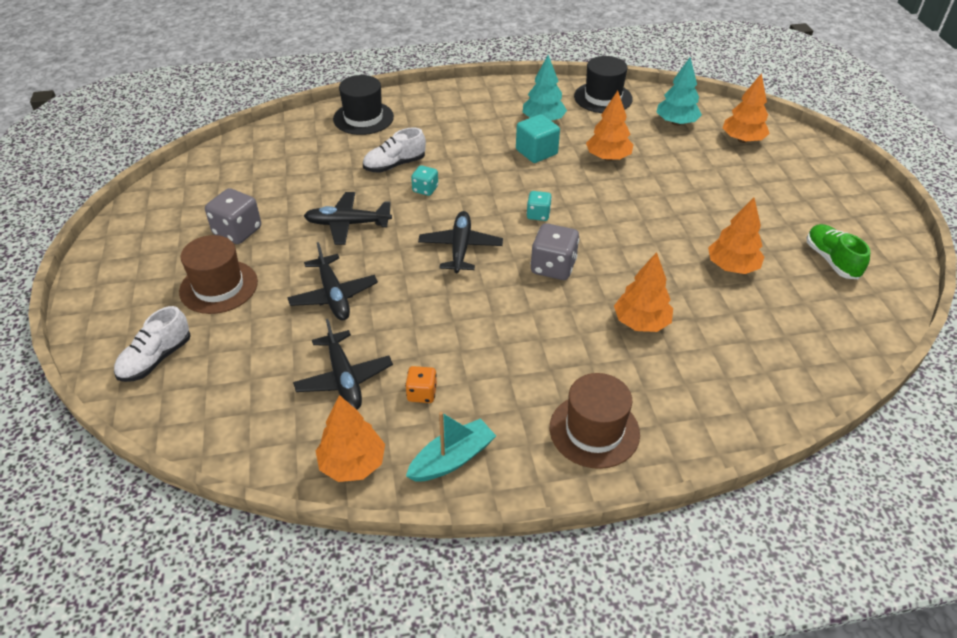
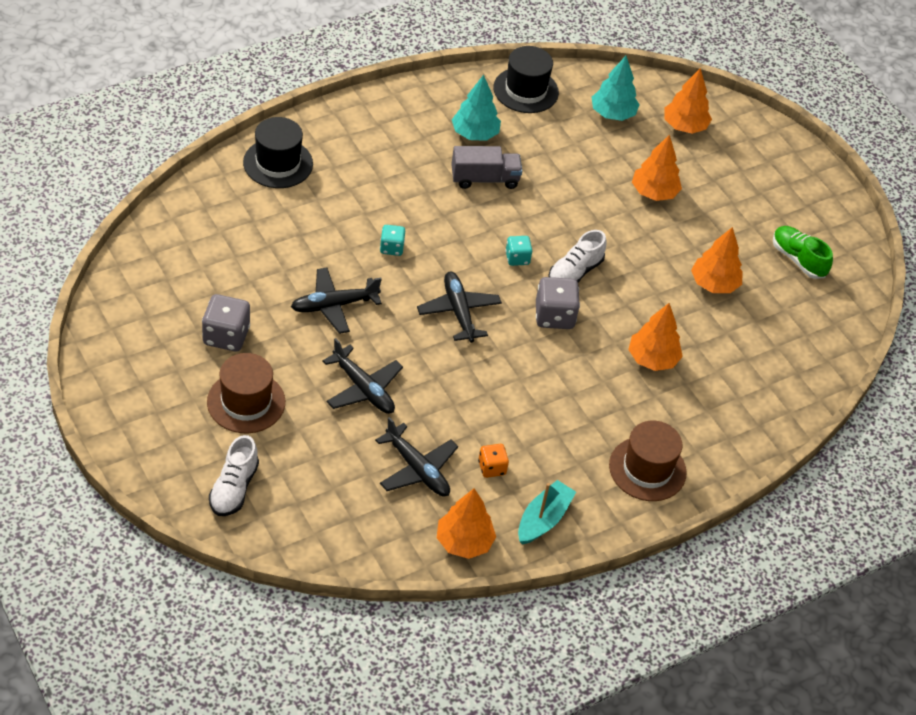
camera: 25 degrees left, 5 degrees up
white shoe [363,127,426,173] -> white shoe moved to [549,230,607,283]
turquoise cube [516,114,560,163] -> grey truck [451,146,522,189]
orange tree [586,90,633,161] -> orange tree moved to [632,134,682,201]

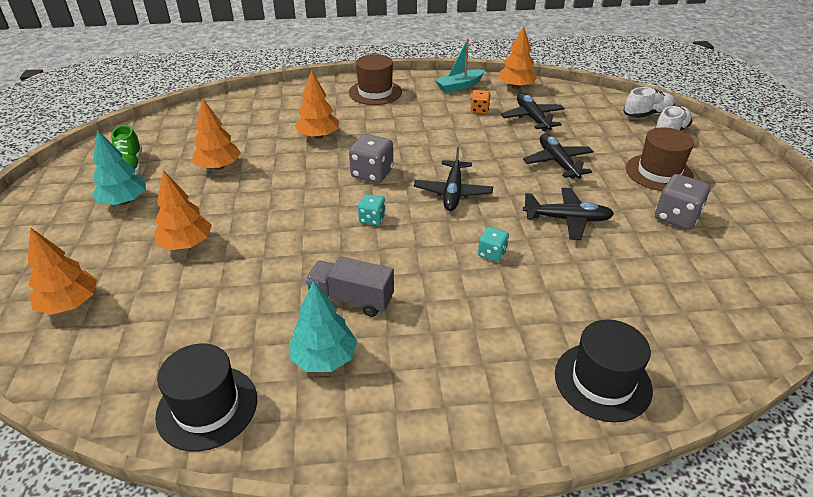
camera: 150 degrees left, 10 degrees down
white shoe [549,230,607,283] -> white shoe moved to [623,87,675,118]
turquoise tree [592,56,640,121] -> turquoise tree moved to [92,130,146,205]

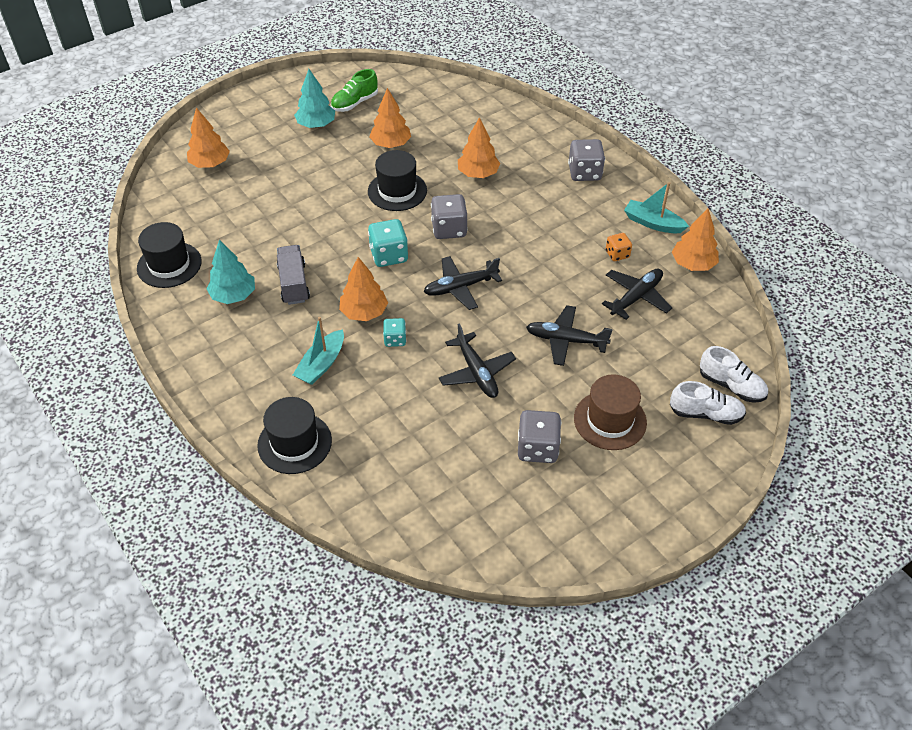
camera: 60 degrees right, 10 degrees up
orange tree [154,170,212,250] -> orange tree moved to [339,257,388,321]
brown hat [349,54,402,105] -> grey dice [568,139,605,181]
turquoise dice [358,194,385,225] -> turquoise dice [368,219,408,267], size x1.68
black plane [523,134,594,179] -> black plane turned 120 degrees counterclockwise [526,305,613,366]
none -> turquoise boat [293,317,344,385]
none -> black hat [368,150,427,211]

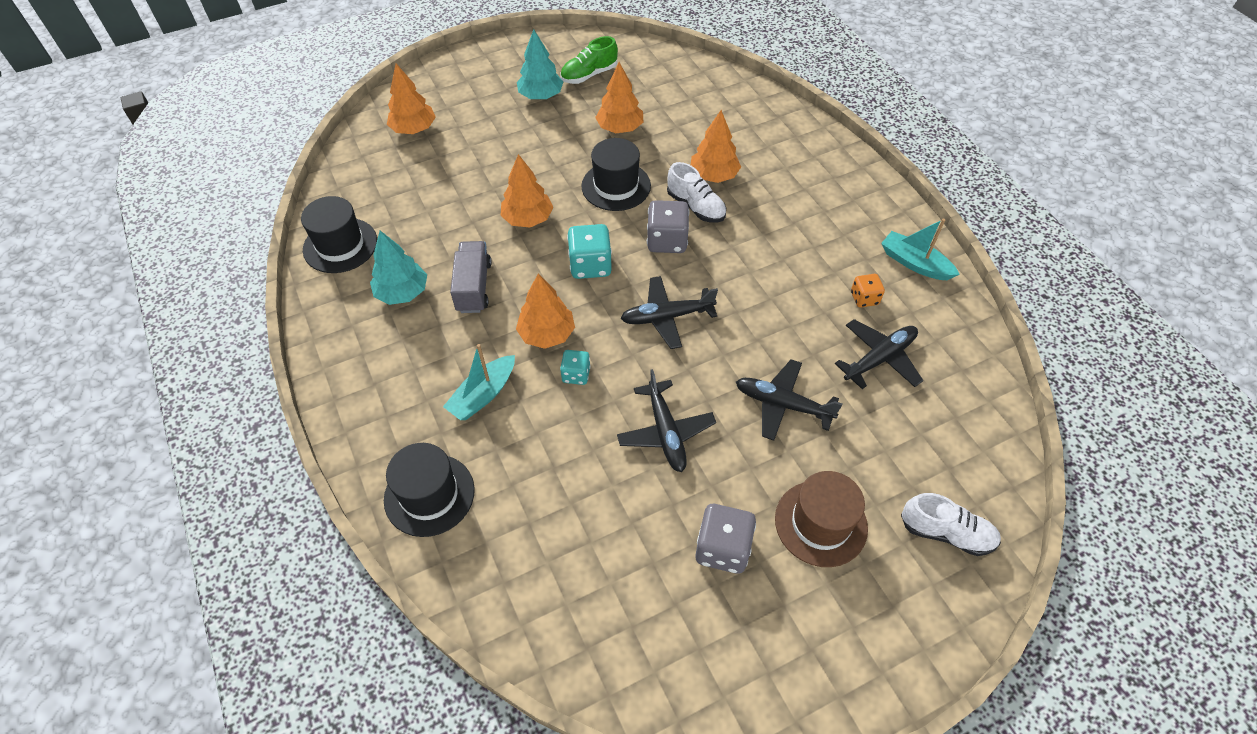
camera: 10 degrees right, 5 degrees up
grey dice [568,139,605,181] -> none
orange tree [672,208,719,271] -> orange tree moved to [500,154,553,227]
white shoe [700,346,768,403] -> white shoe moved to [667,162,726,223]

